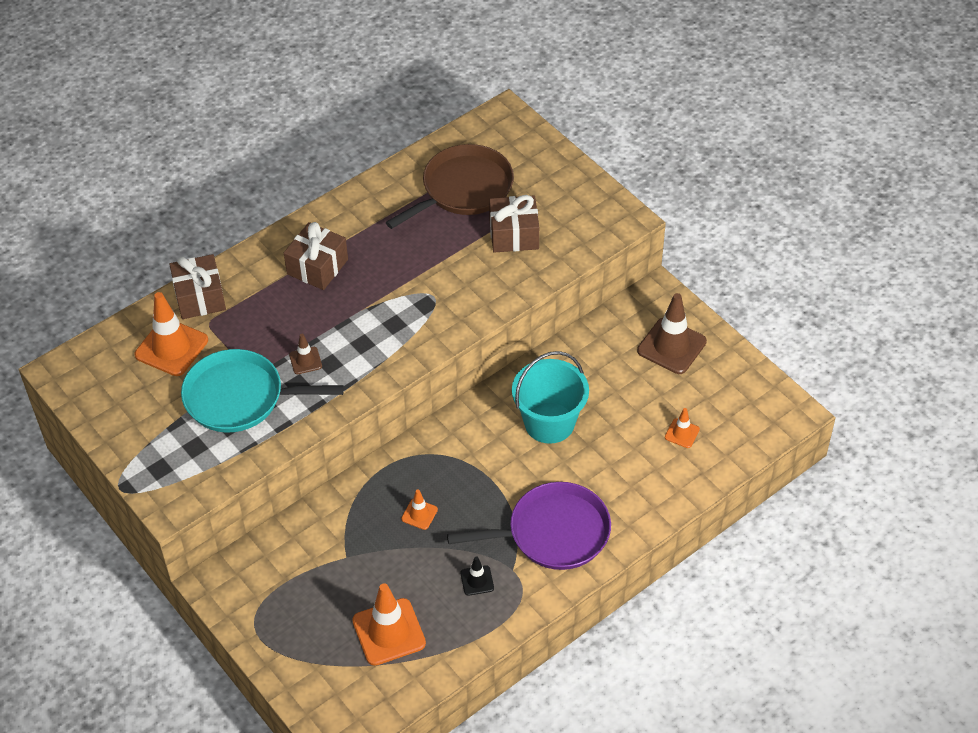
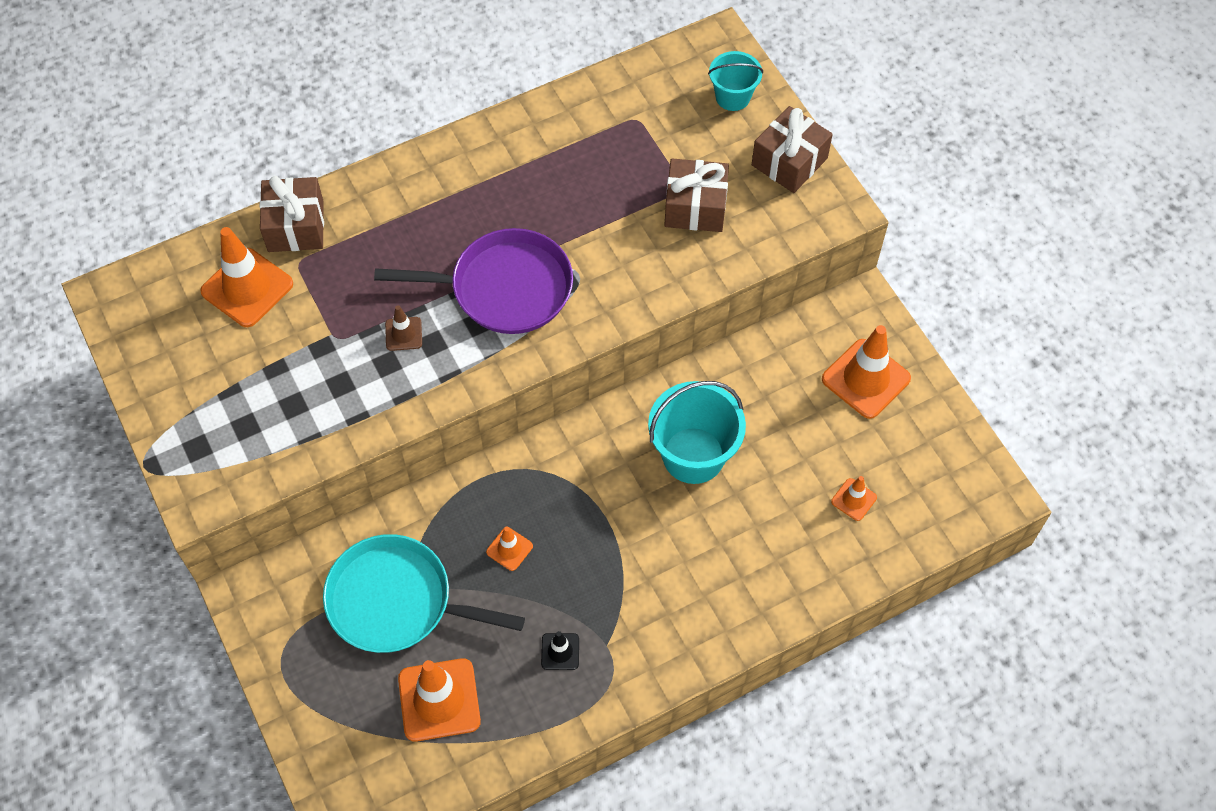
camera: 10 degrees right, 10 degrees up
turquoise pan [181,349,344,433] -> turquoise pan moved to [323,534,525,653]
brown gift [284,222,348,290] -> brown gift moved to [752,106,833,193]
brown pan [386,144,514,229] -> none
purple pan [447,482,611,570] -> purple pan moved to [374,228,573,334]
brown traffic cone [637,293,707,374] -> orange traffic cone [822,325,911,419]
none -> turquoise bucket [708,51,763,111]

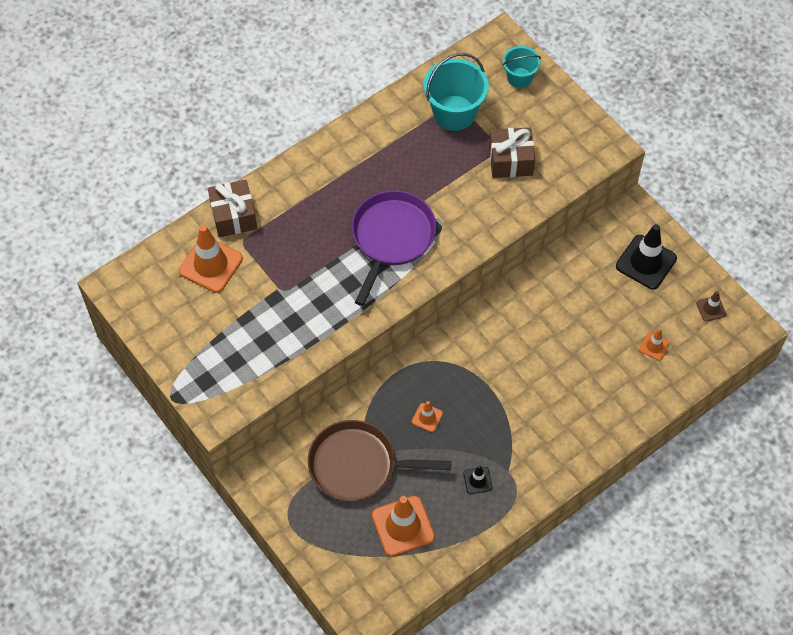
camera: 10 degrees left, 0 degrees up
turquoise pan [323,534,525,653] -> brown pan [308,420,451,502]
purple pan [374,228,573,334] -> purple pan turned 60 degrees counterclockwise [352,190,436,306]
brown traffic cone [385,305,422,351] -> brown traffic cone moved to [696,291,726,322]
turquoise bucket [648,381,746,484] -> turquoise bucket moved to [423,53,489,131]
brown gift [752,106,833,193] -> none
orange traffic cone [822,325,911,419] -> black traffic cone [616,224,677,290]

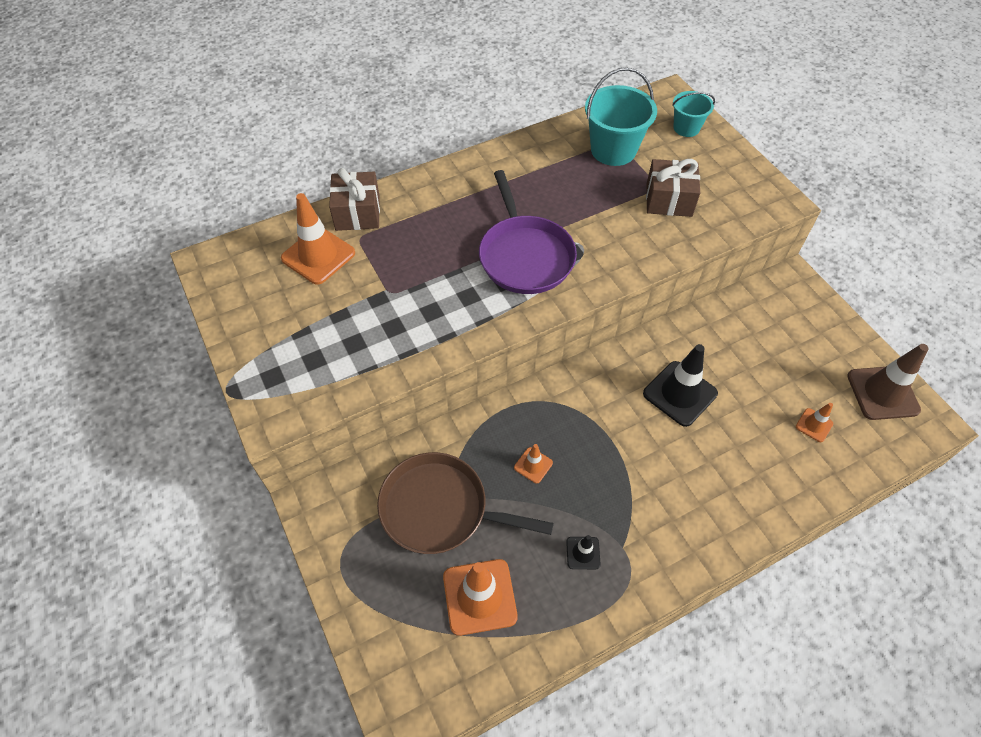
camera: 10 degrees right, 5 degrees down
purple pan [352,190,436,306] -> purple pan turned 135 degrees clockwise [479,170,577,294]
black traffic cone [616,224,677,290] -> black traffic cone moved to [643,344,718,427]
brown traffic cone [696,291,726,322] -> brown traffic cone [847,344,929,420], size x2.00

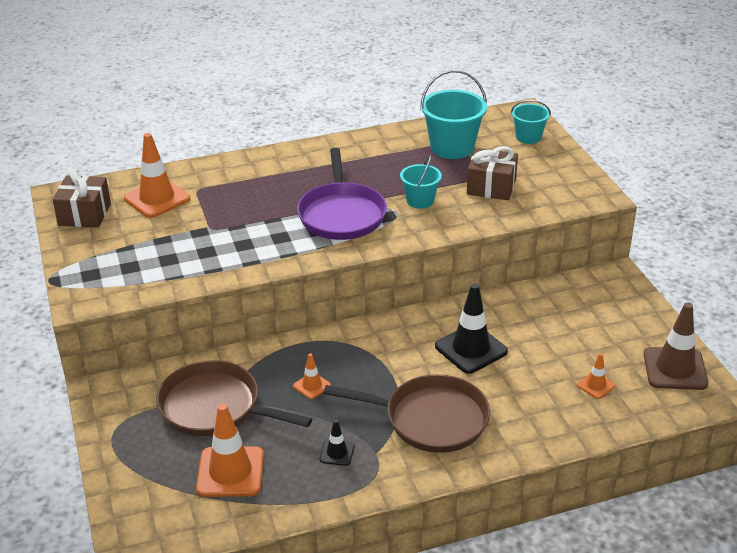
camera: 10 degrees right, 20 degrees down
brown gift [329,168,380,231] -> brown gift moved to [52,169,111,228]
none -> brown pan [323,374,490,453]
none -> turquoise bucket [400,155,442,209]

